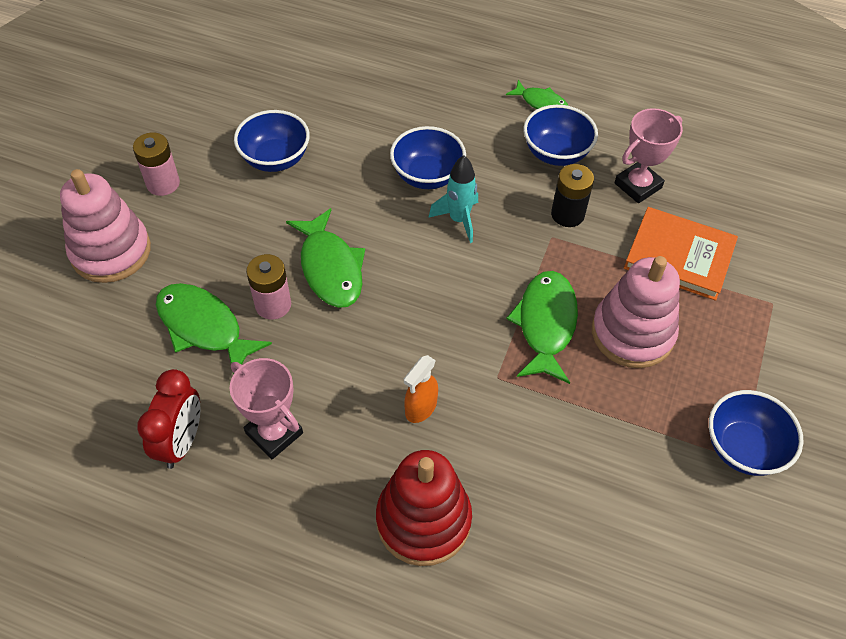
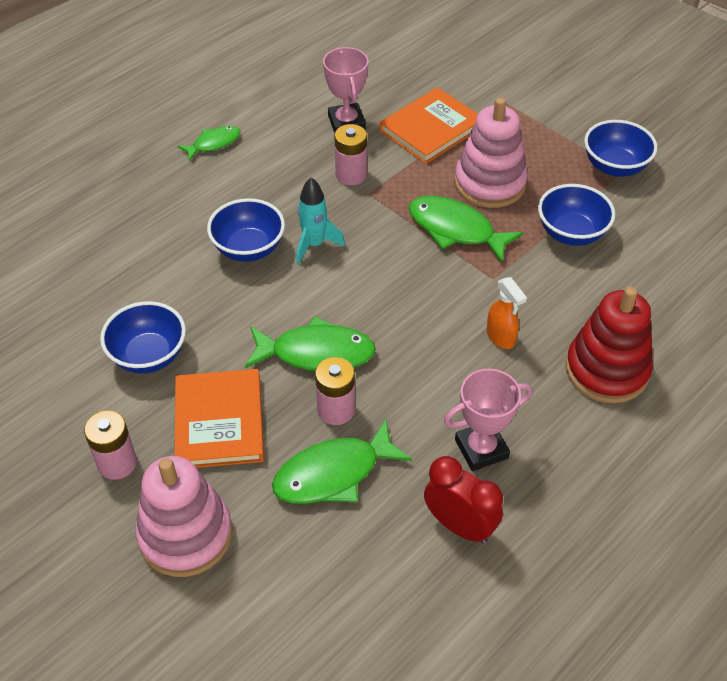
camera: 65 degrees left, 5 degrees down
blue bowl [523,105,598,166] -> blue bowl moved to [538,184,615,246]
black battery [551,164,594,227] -> pink battery [335,124,367,185]
none -> orange book [174,369,264,468]

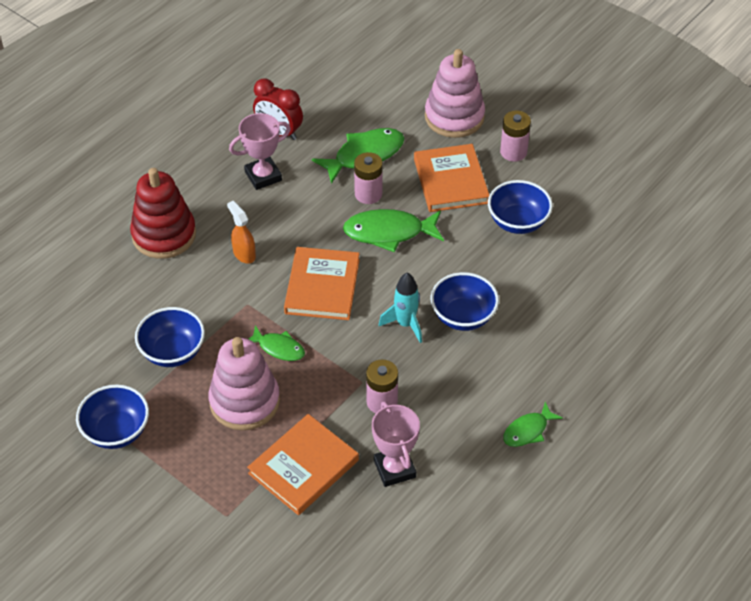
camera: 175 degrees right, 0 degrees up
green fish [409,196,523,263] -> green fish [248,325,305,361], size x0.59
none -> orange book [284,247,360,320]

